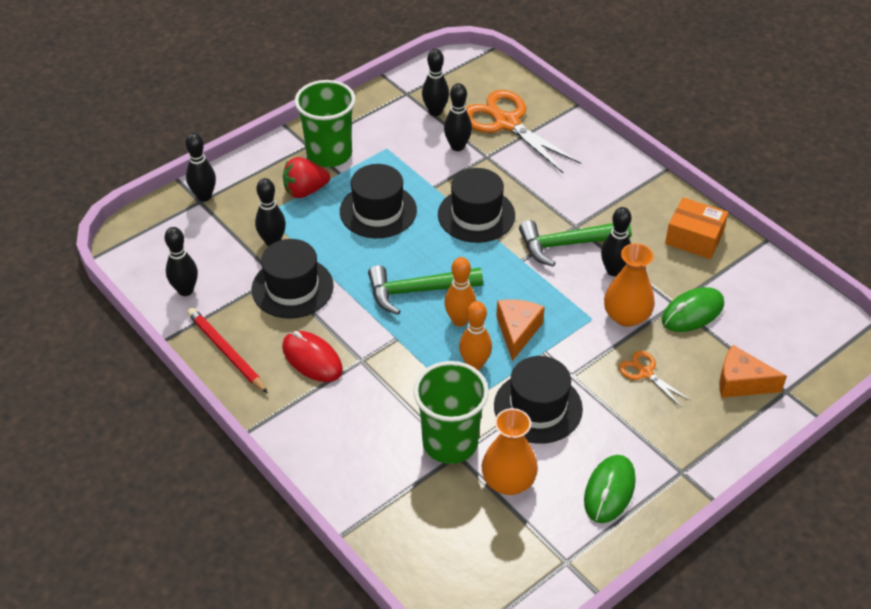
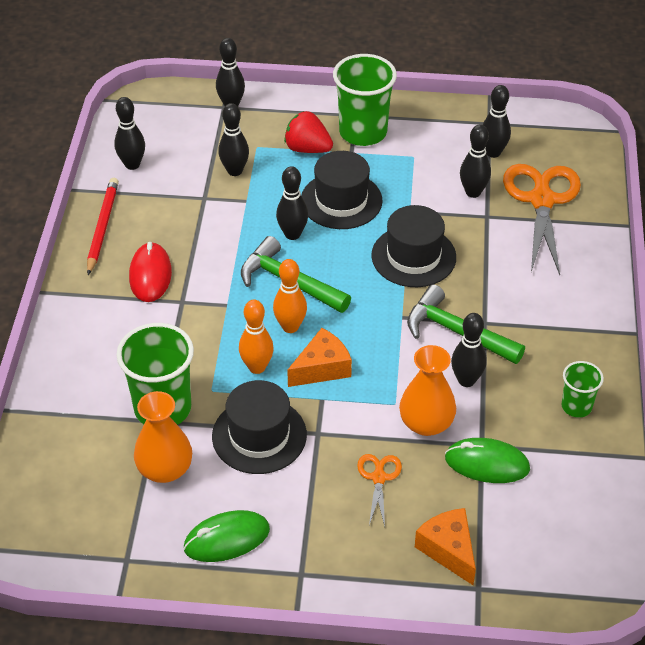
camera: 45 degrees right, 0 degrees up
black hat [252,239,334,319] -> none
orange box [665,197,728,259] -> green cup [561,361,604,418]
none -> black bowling pin [276,166,308,240]

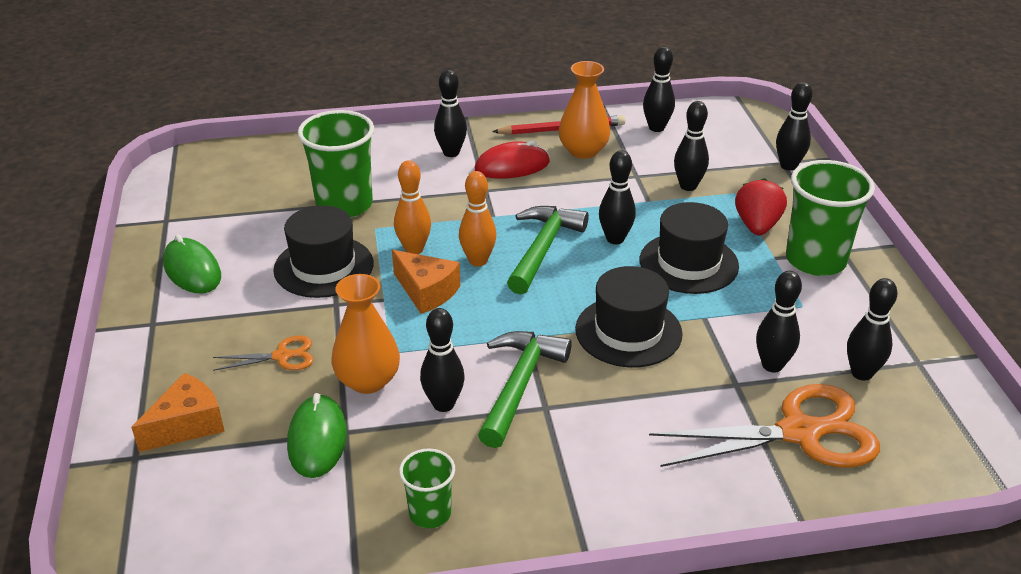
camera: 75 degrees right, 10 degrees down
orange vase [134,391,192,483] -> orange vase moved to [559,61,610,159]
none -> black bowling pin [434,70,467,157]

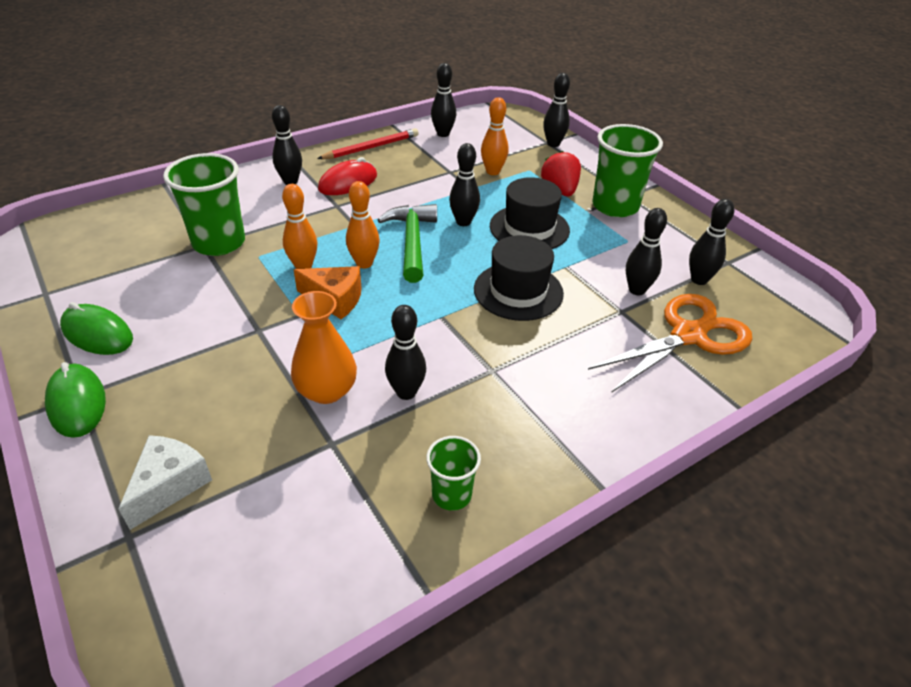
camera: 25 degrees left, 5 degrees up
orange cheese [131,373,225,452] -> white cheese [119,435,212,530]
orange scissors [213,335,314,371] -> none
black hat [273,206,374,298] -> none
green mouse [287,393,347,478] -> green mouse moved to [45,362,106,438]
green hammer [478,331,572,448] -> none
orange vase [559,61,610,159] -> none
black bowling pin [674,101,709,191] -> orange bowling pin [481,97,509,175]

